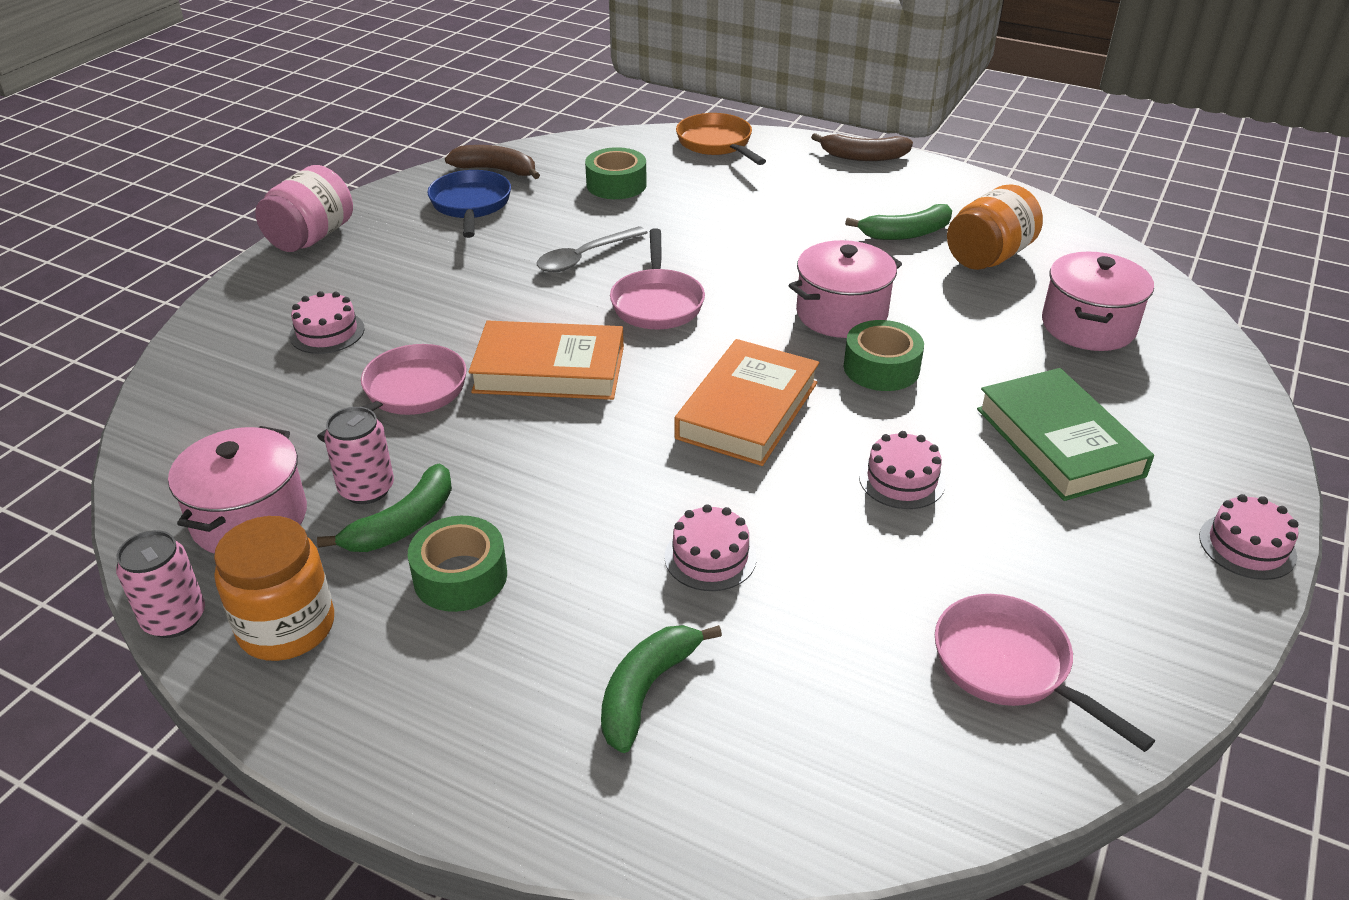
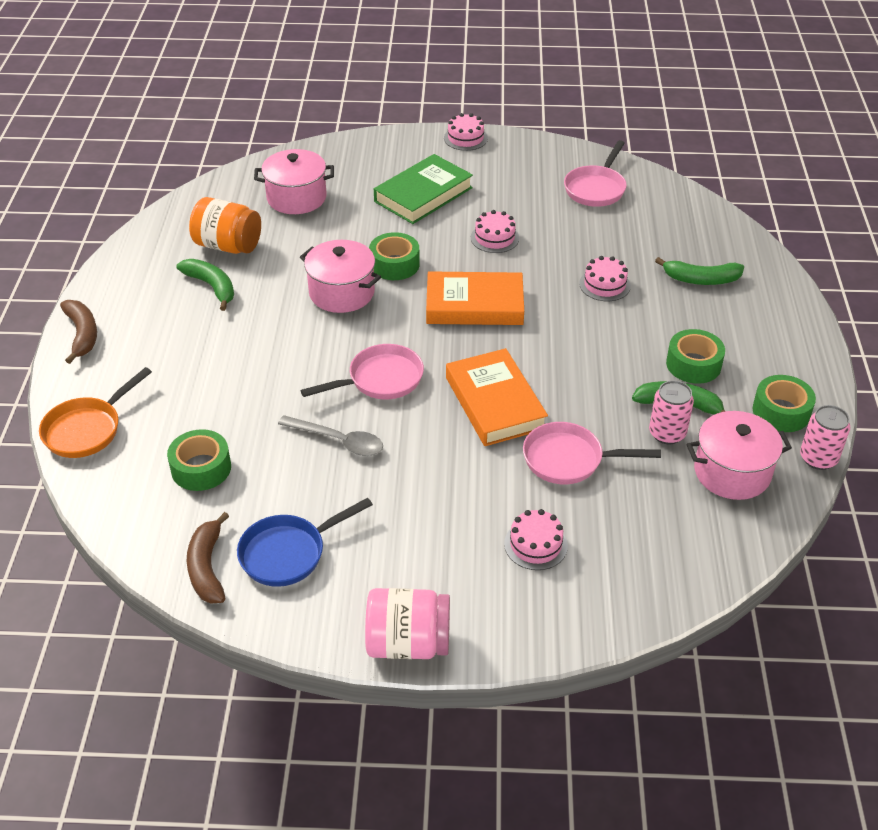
camera: 115 degrees left, 5 degrees up
orange jar [214,516,334,661] -> green tape [752,375,816,432]

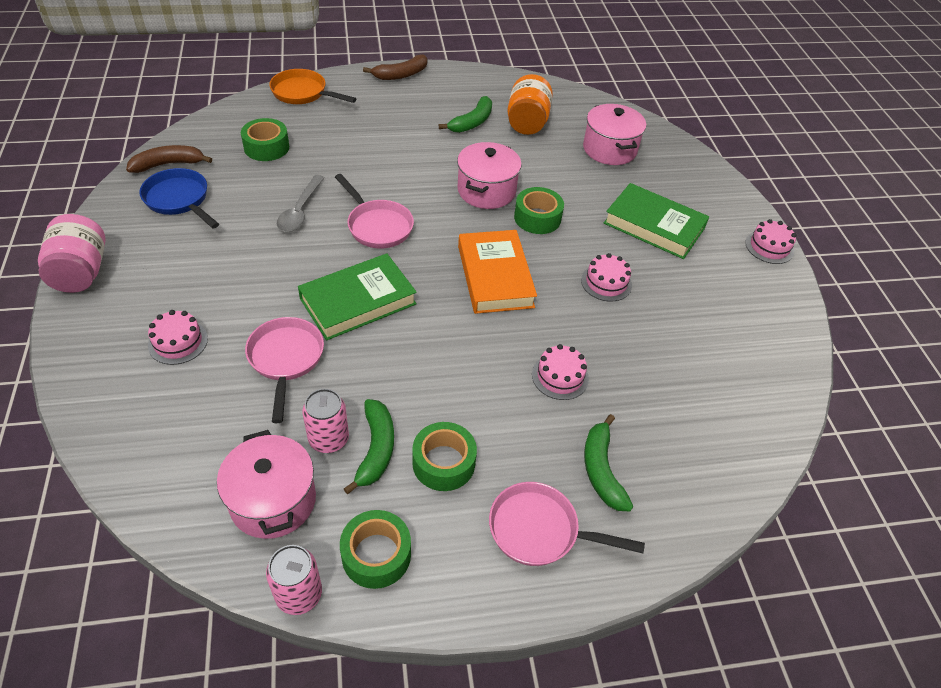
camera: 75 degrees right, 5 degrees up
orange book [446,348,548,446] -> green book [298,253,417,341]
pink pan [564,140,626,207] -> pink pan moved to [489,482,645,566]

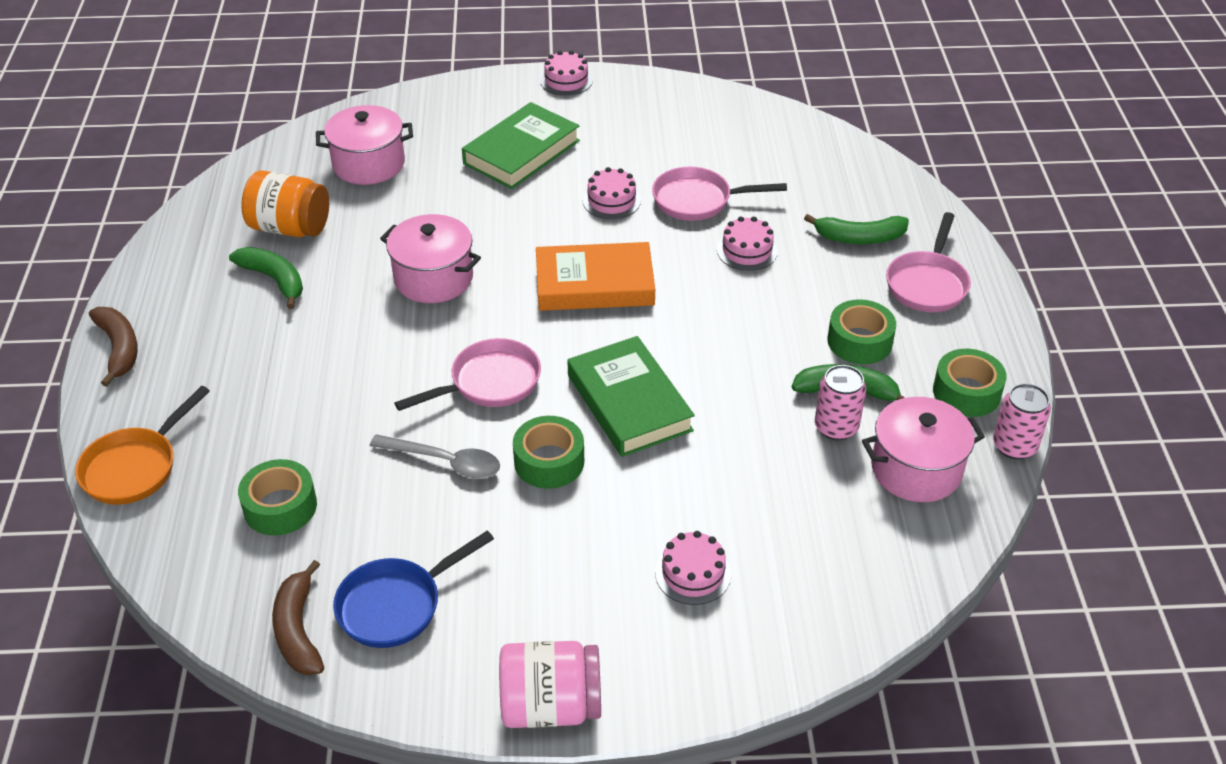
camera: 80 degrees left, 5 degrees down
pink pan [245,317,324,423] -> pink pan moved to [652,167,787,221]
green tape [514,187,564,234] -> green tape moved to [513,416,584,489]

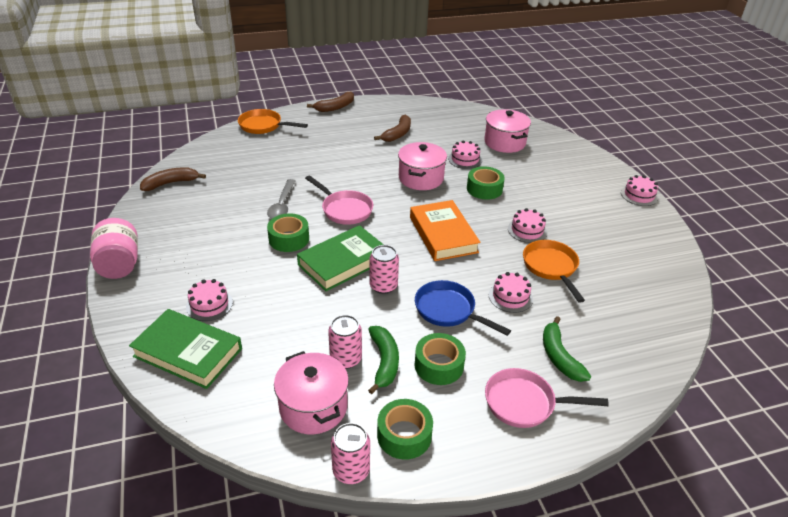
camera: 75 degrees right, 5 degrees down
green banana [229,247,303,309] -> brown banana [374,114,411,142]
green tape [238,459,317,535] -> green tape moved to [467,166,505,200]
orange jar [241,170,329,237] -> none
blue pan [333,531,494,648] -> blue pan moved to [415,280,511,336]
green book [462,102,580,189] -> green book moved to [129,309,242,389]
pink pan [652,167,787,221] -> orange pan [523,240,585,303]
none -> pink can [369,245,399,294]
none -> pink cake [448,140,482,169]

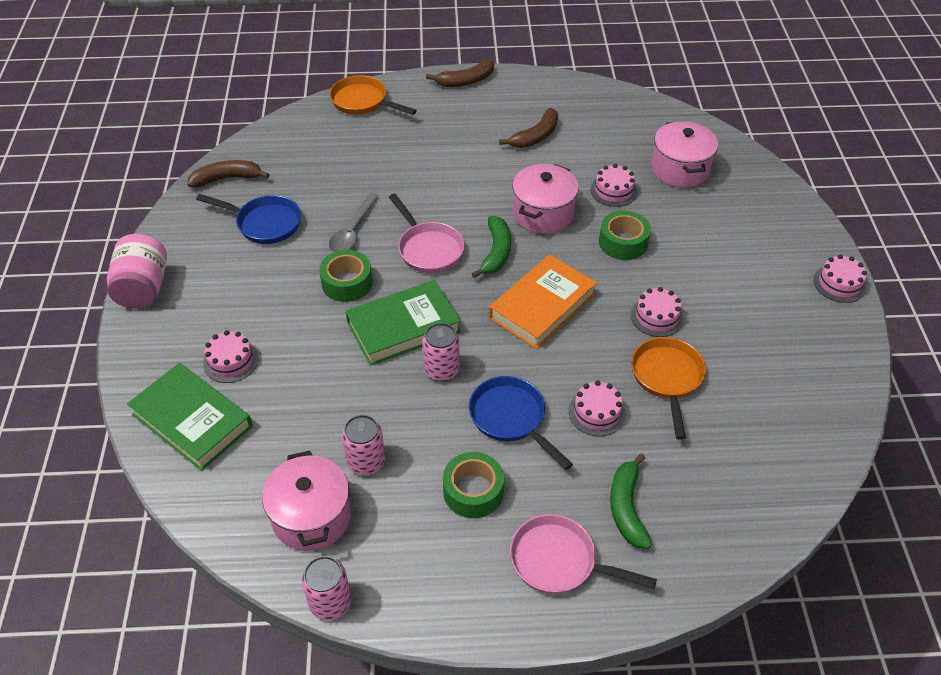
camera: 15 degrees right, 10 degrees up
green banana [368,326,399,394] -> green banana moved to [472,216,511,278]
green tape [377,399,433,460] -> none
orange book [410,200,481,261] -> orange book turned 45 degrees clockwise [489,254,597,349]
none -> blue pan [196,194,301,244]

